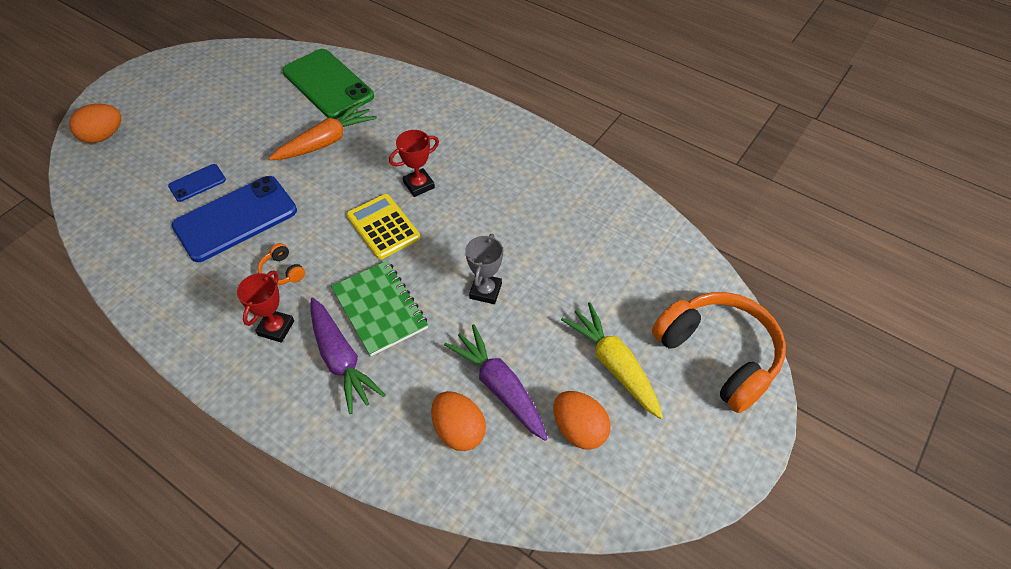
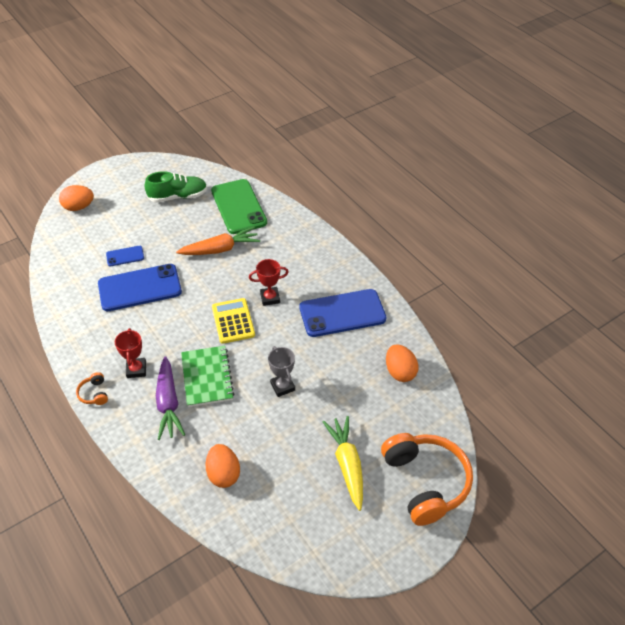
camera: 20 degrees right, 5 degrees down
red trophy [237,271,294,343] -> red trophy turned 45 degrees counterclockwise [115,328,146,378]
orange headphones [258,243,305,285] -> orange headphones moved to [76,372,108,405]
purple carrot [444,324,548,441] -> none
grey trophy [465,234,503,304] -> grey trophy turned 60 degrees counterclockwise [268,346,295,397]
orange egg [554,391,611,450] -> orange egg moved to [386,344,419,382]
none -> green shoe [144,171,207,202]
none -> blue phone [299,289,386,337]

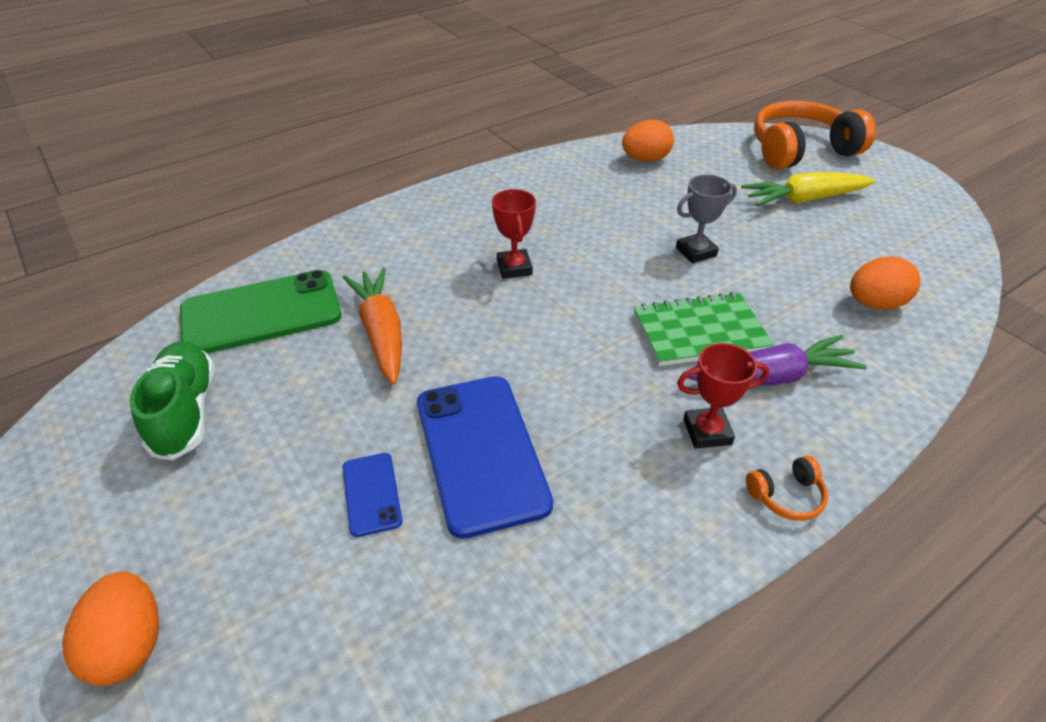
camera: 90 degrees left, 5 degrees down
yellow calculator [212,298,255,344] -> none
blue phone [299,289,386,337] -> none

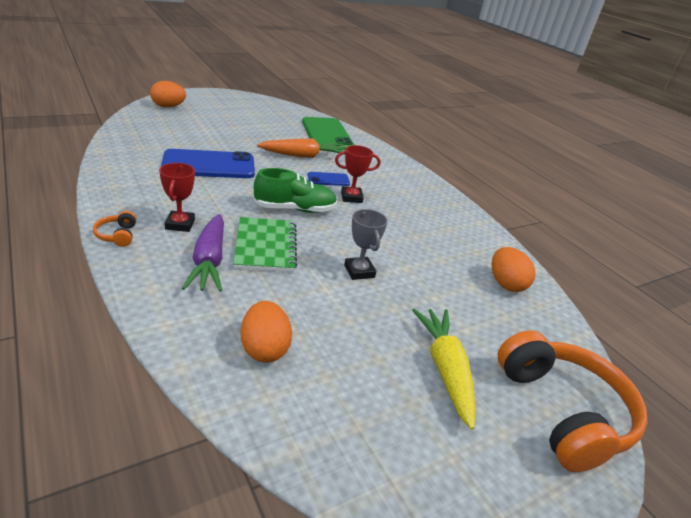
camera: 90 degrees right, 10 degrees down
green shoe [130,341,215,460] -> green shoe moved to [254,168,337,213]
blue phone [343,453,402,537] -> blue phone moved to [308,172,350,186]

